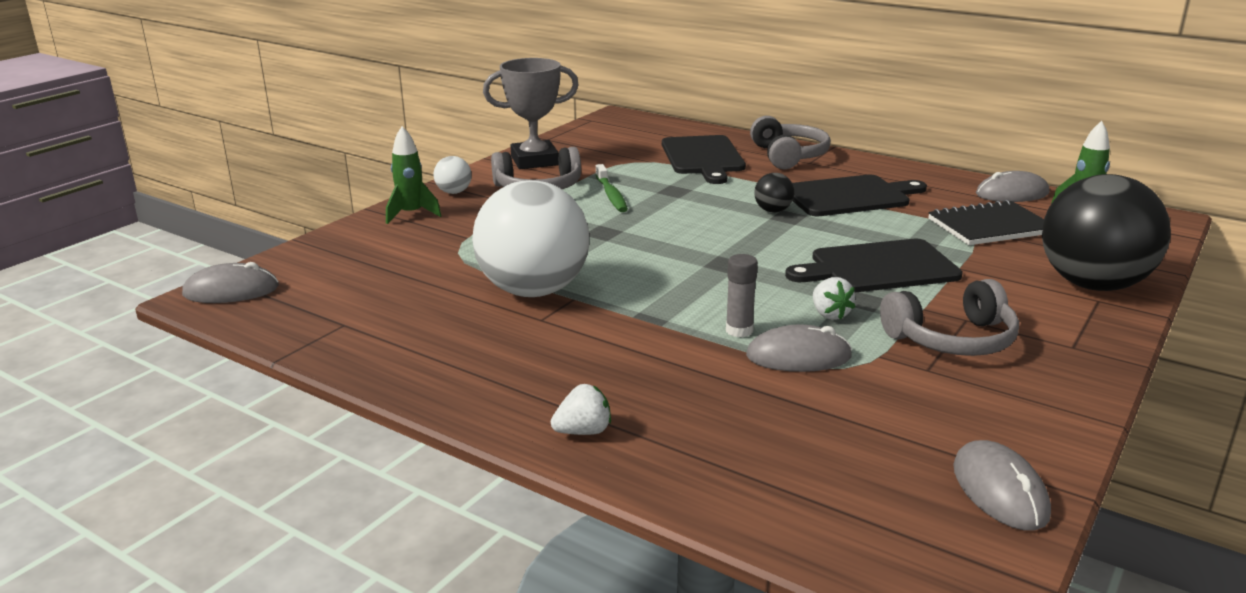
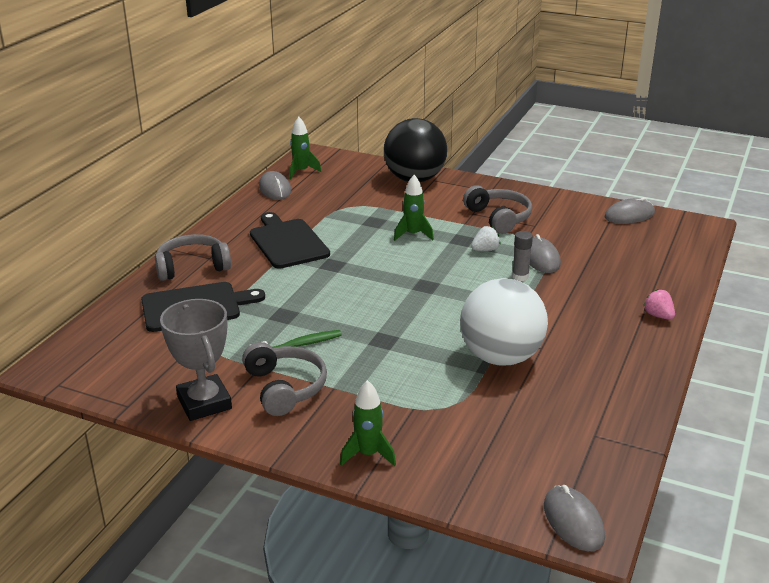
camera: 100 degrees left, 5 degrees up
white ball [434,156,472,194] -> none
white strawberry [551,384,611,435] -> pink strawberry [643,289,675,320]
black ball [754,173,794,213] -> none
black cutting board [785,239,963,292] -> green rocket [394,175,434,241]
black notebook [928,200,1044,245] -> none

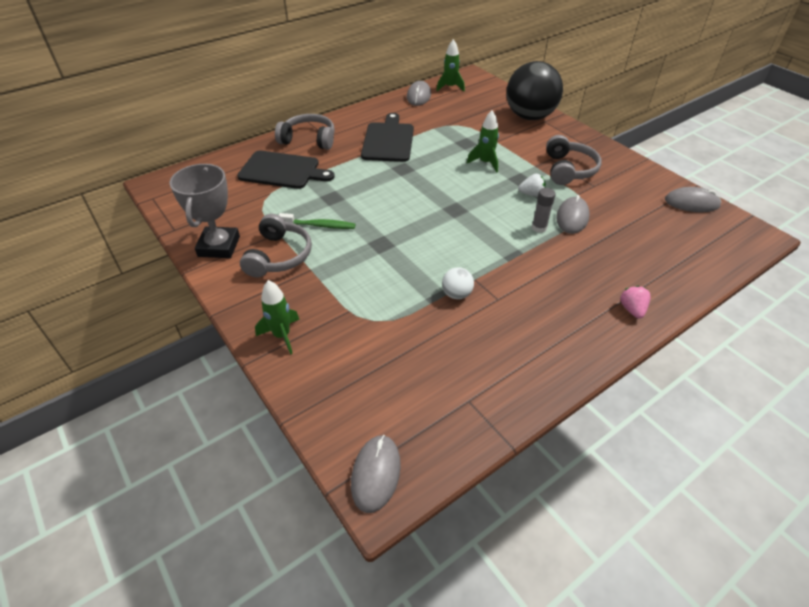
camera: 30 degrees right, 15 degrees up
white ball [460,278,548,366] -> white ball [442,267,474,299], size x0.41

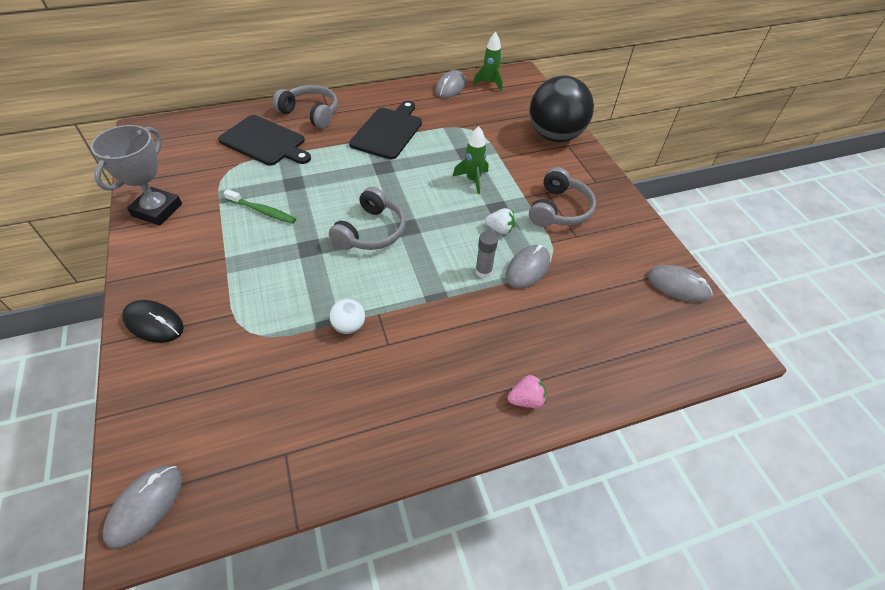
camera: 15 degrees right, 5 degrees up
grey headphones [240,214,312,277] -> grey headphones moved to [329,187,406,250]
green rocket [255,280,300,355] -> black mouse [122,300,184,343]
pink strawberry [620,286,651,319] -> pink strawberry turned 60 degrees clockwise [507,375,546,408]

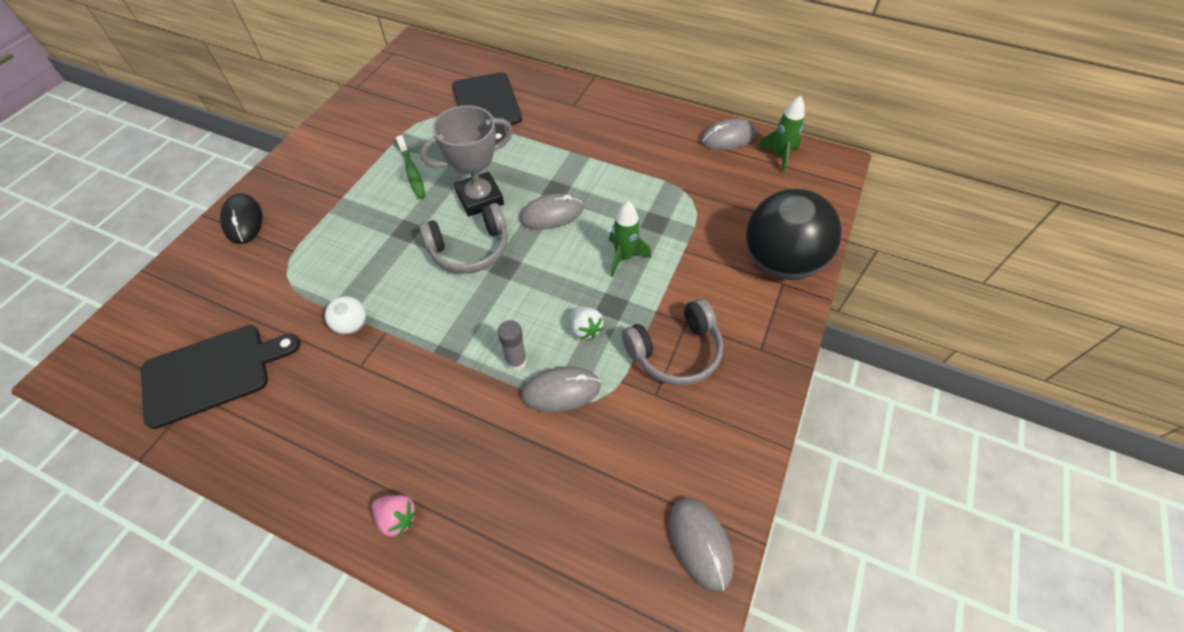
camera: 45 degrees right, 5 degrees up
grey trophy [91,125,182,226] -> grey trophy moved to [420,105,513,216]
grey mouse [103,465,182,549] -> grey mouse moved to [520,193,583,230]
grey headphones [273,85,338,129] -> none
black cutting board [349,101,422,159] -> black cutting board moved to [141,325,300,429]

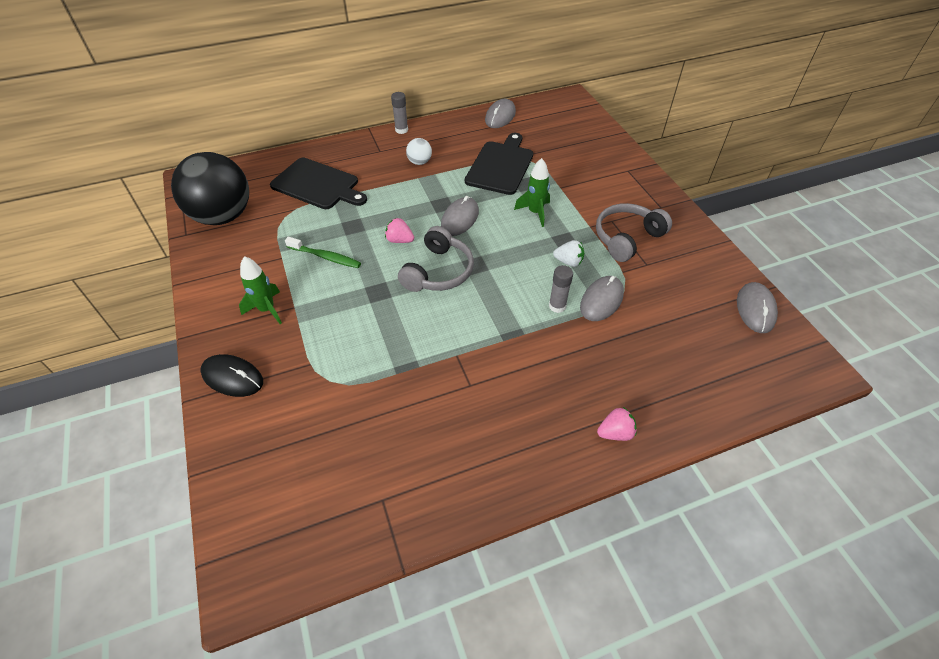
camera: 45 degrees left, 5 degrees down
black cutting board [141,325,300,429] -> black cutting board moved to [465,133,533,195]
white ball [325,296,366,335] -> white ball moved to [406,138,432,165]
grey trophy [420,105,513,216] -> pink strawberry [385,218,414,243]
grey headphones [622,299,723,386] -> grey headphones turned 150 degrees counterclockwise [596,203,672,262]
grey mouse [669,498,734,592] -> grey mouse turned 75 degrees clockwise [737,282,778,333]
black ball [746,189,842,280] -> black ball moved to [171,152,249,225]
green rocket [757,95,804,173] -> green rocket moved to [239,256,282,324]
none -> grey glue stick [391,92,408,134]

